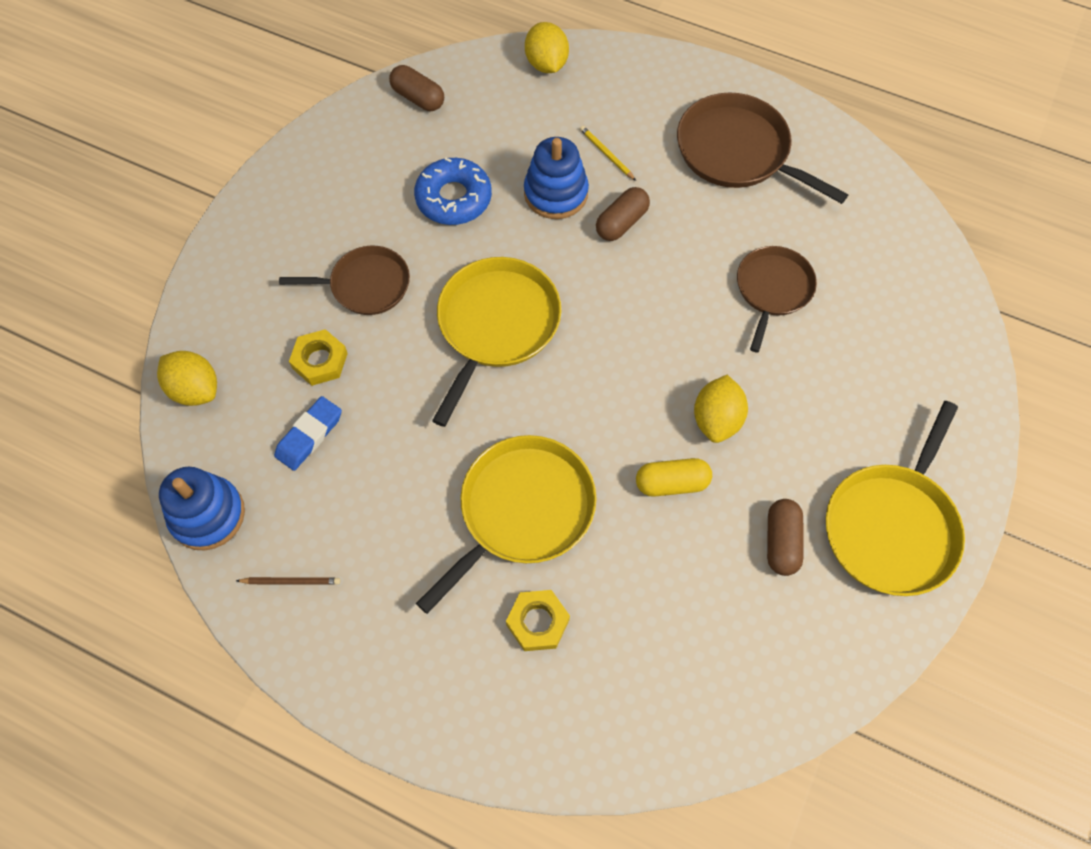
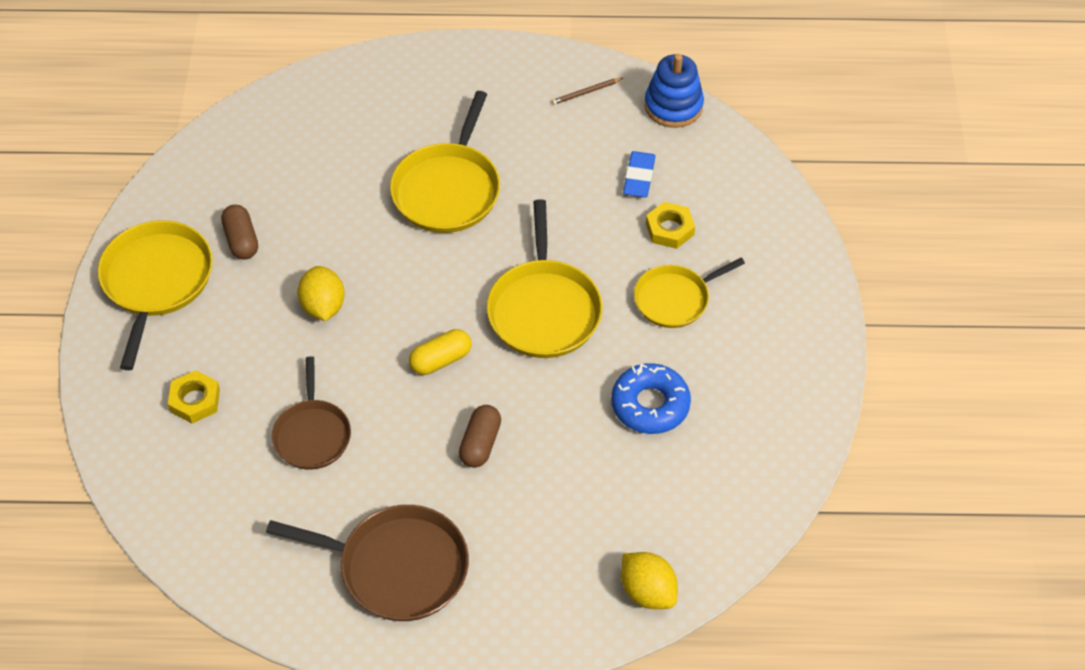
camera: 155 degrees right, 10 degrees down
yellow lemon [157,351,217,406] -> none
brown pan [279,246,410,315] -> yellow pan [634,258,745,328]
brown capsule [389,65,444,111] -> none
yellow nut [506,590,570,651] -> yellow nut moved to [168,370,220,423]
blue stacking toy [524,137,589,219] -> none
yellow pencil [580,126,636,181] -> none
yellow capsule [636,458,712,497] -> yellow capsule moved to [409,329,471,375]

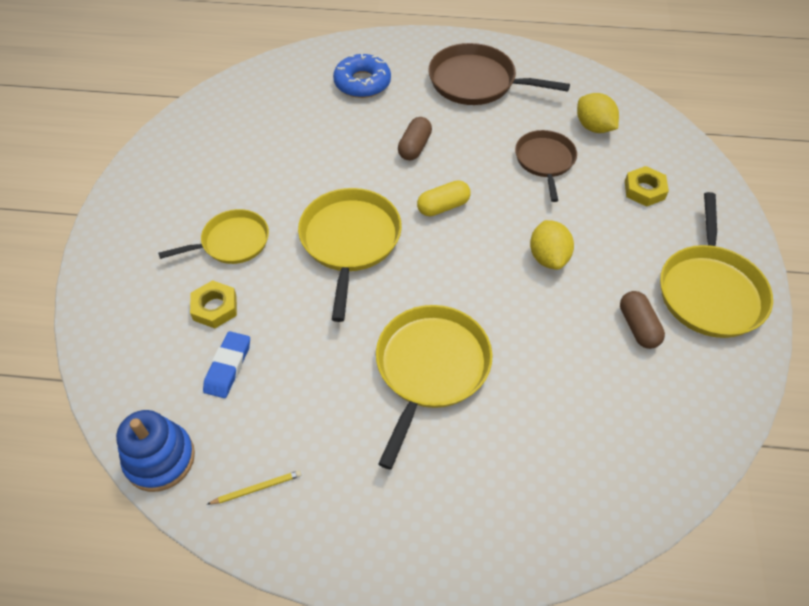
camera: 175 degrees left, 0 degrees up
brown pencil [552,78,623,105] -> yellow pencil [207,470,302,505]
blue donut [611,363,691,434] -> blue donut moved to [333,54,391,98]
yellow lemon [621,552,678,609] -> yellow lemon moved to [577,93,619,133]

